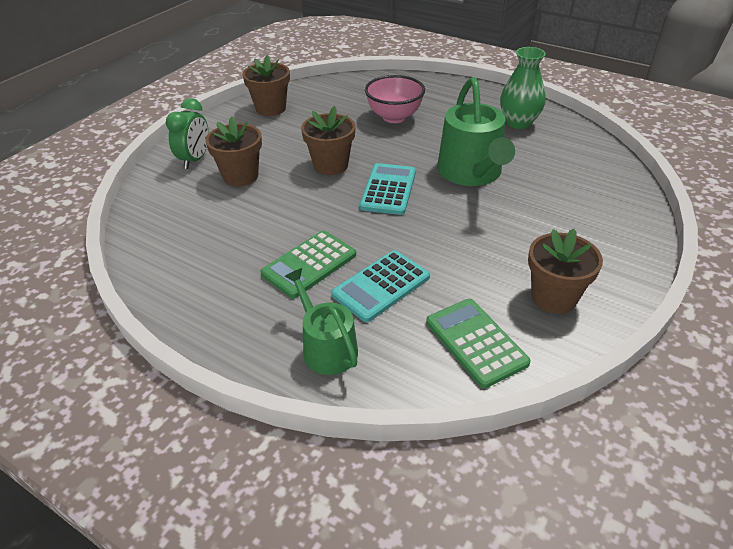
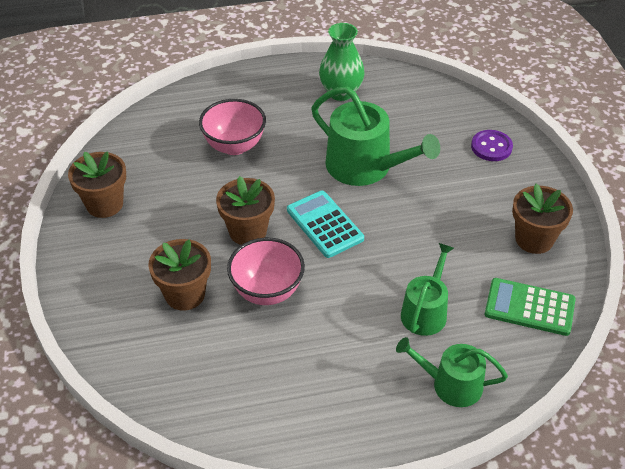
camera: 45 degrees left, 5 degrees up
green clock [166,98,209,169] -> none
green calculator [261,231,356,298] -> none
turquoise calculator [331,250,430,322] -> green watering can [401,243,454,336]
none -> pink bowl [227,238,305,305]
none -> purple button [471,130,513,161]

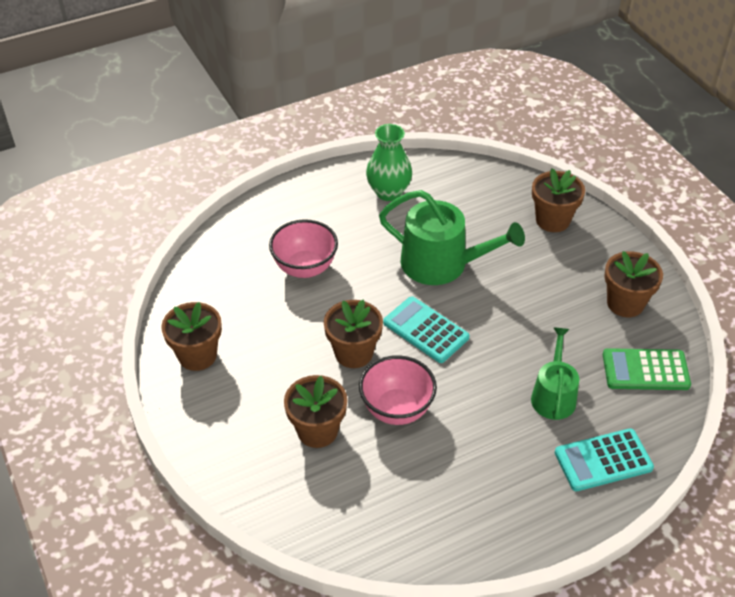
camera: 15 degrees left, 0 degrees up
green watering can [396,337,508,407] -> turquoise calculator [555,428,654,491]
purple button [471,130,513,161] -> brown flower pot [532,168,585,232]

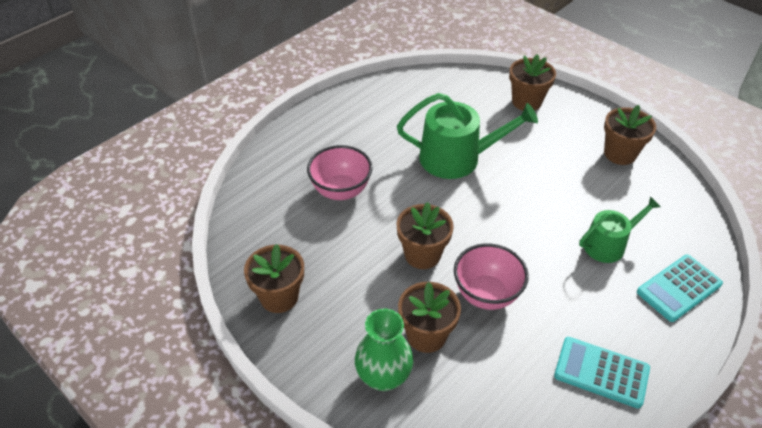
camera: 20 degrees left, 0 degrees up
green vase [366,124,412,201] -> green vase moved to [355,309,413,391]
turquoise calculator [383,296,469,363] -> turquoise calculator moved to [554,337,650,408]
green watering can [531,327,579,420] -> green watering can turned 75 degrees clockwise [579,196,661,263]
green calculator [603,348,691,390] -> none

